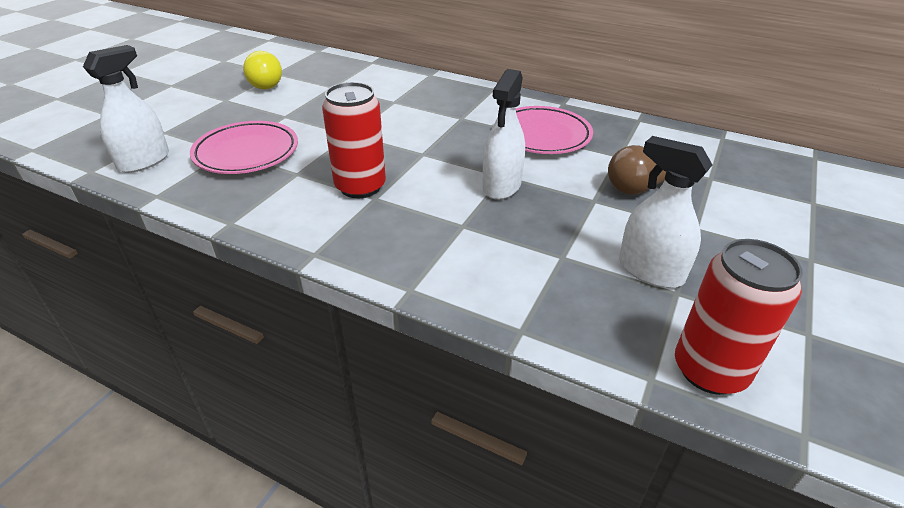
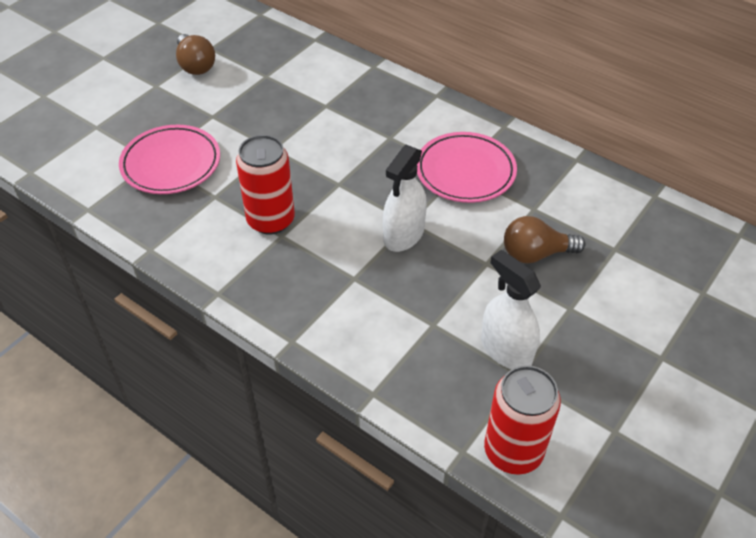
camera: 10 degrees right, 10 degrees up
white spray bottle [83,45,169,173] -> none
yellow light bulb [243,51,282,89] -> brown light bulb [176,34,215,75]

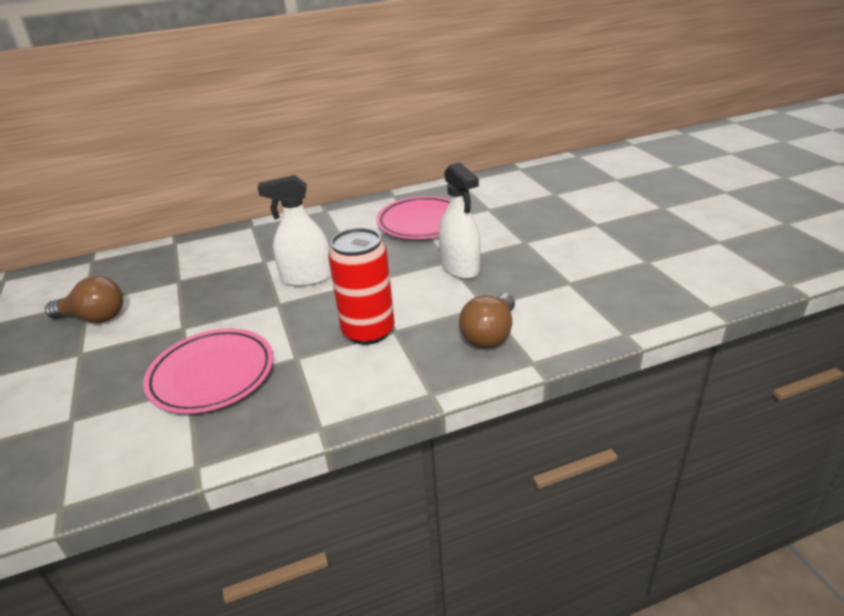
camera: 55 degrees left, 15 degrees down
white spray bottle [481,250,541,369] -> white spray bottle moved to [258,175,331,286]
red can [484,365,561,475] -> none
brown light bulb [504,216,585,264] -> brown light bulb moved to [459,293,515,348]

